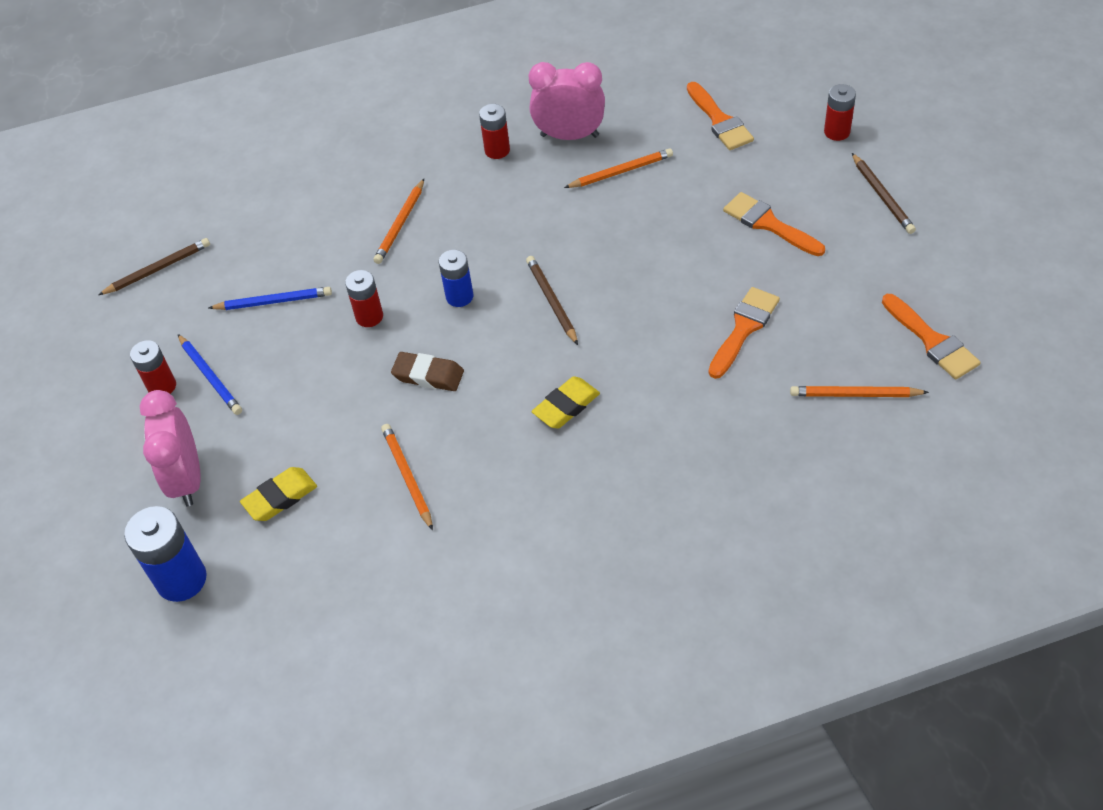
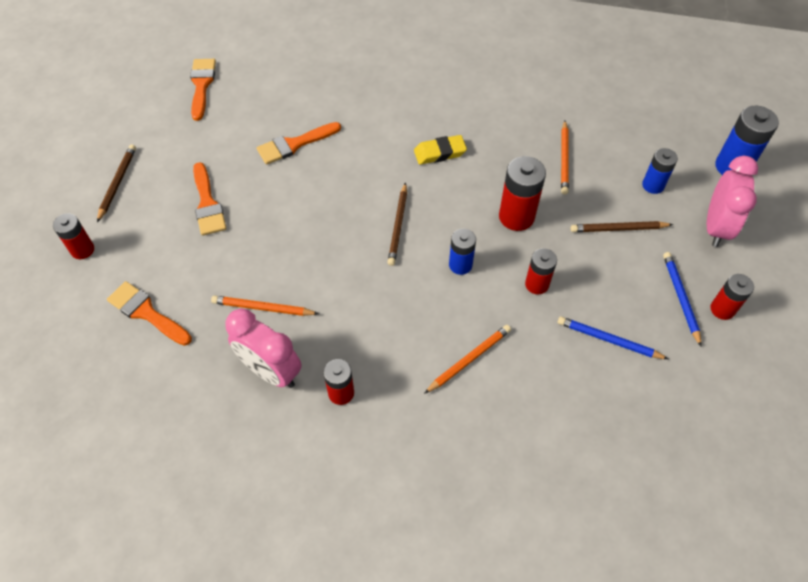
camera: 155 degrees left, 5 degrees up
brown pencil [98,238,210,295] -> brown pencil moved to [571,221,673,232]
yellow eraser [240,467,317,521] -> blue battery [642,148,678,194]
brown eraser [391,352,464,391] -> red battery [499,156,546,231]
orange brush [687,82,754,150] -> orange brush turned 60 degrees counterclockwise [107,281,192,346]
orange pencil [790,386,929,397] -> none

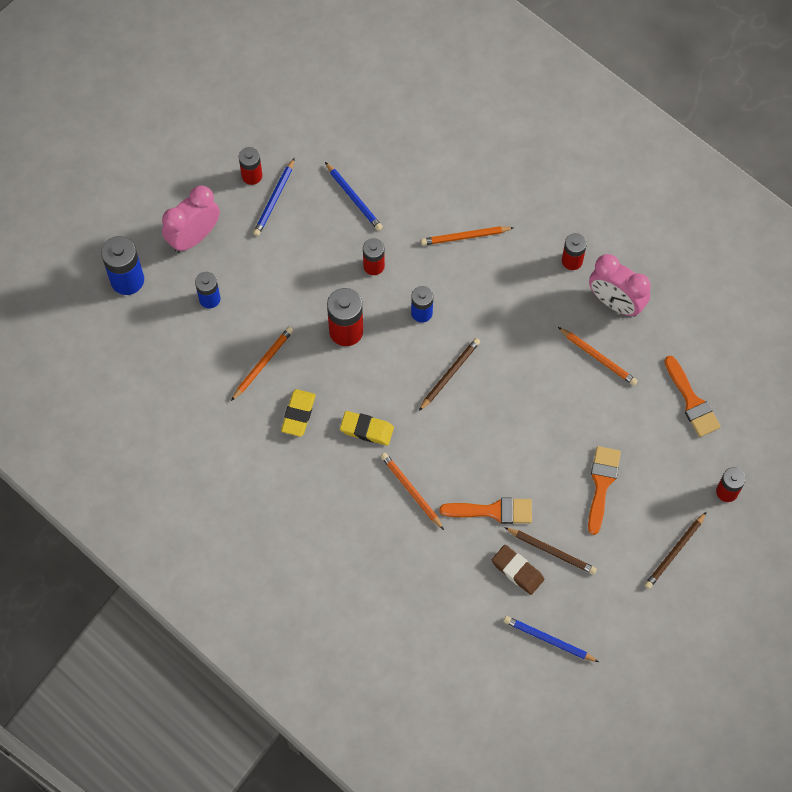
camera: 150 degrees left, 10 degrees up
orange brush [190,59,216,121] -> blue pencil [504,616,599,662]
pink clock [226,309,302,388] -> pink clock turned 150 degrees clockwise [589,254,651,316]
brown pencil [571,221,673,232] -> brown pencil moved to [504,527,597,575]
none -> yellow eraser [281,389,316,437]
none -> orange pencil [381,453,444,530]
none -> brown eraser [492,545,544,595]

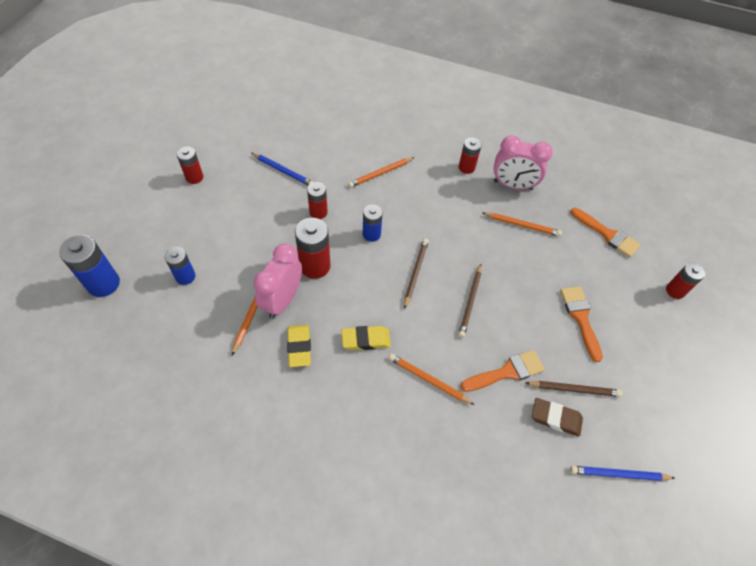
camera: 25 degrees left, 10 degrees down
pink clock [162,186,220,253] -> pink clock moved to [254,244,302,318]
blue pencil [253,158,295,236] -> none
brown pencil [644,512,707,589] -> brown pencil moved to [458,264,482,338]

